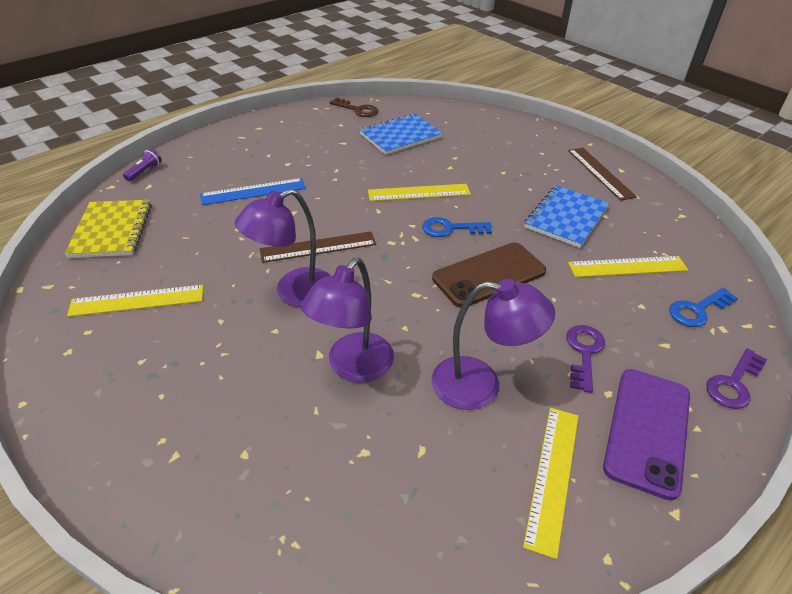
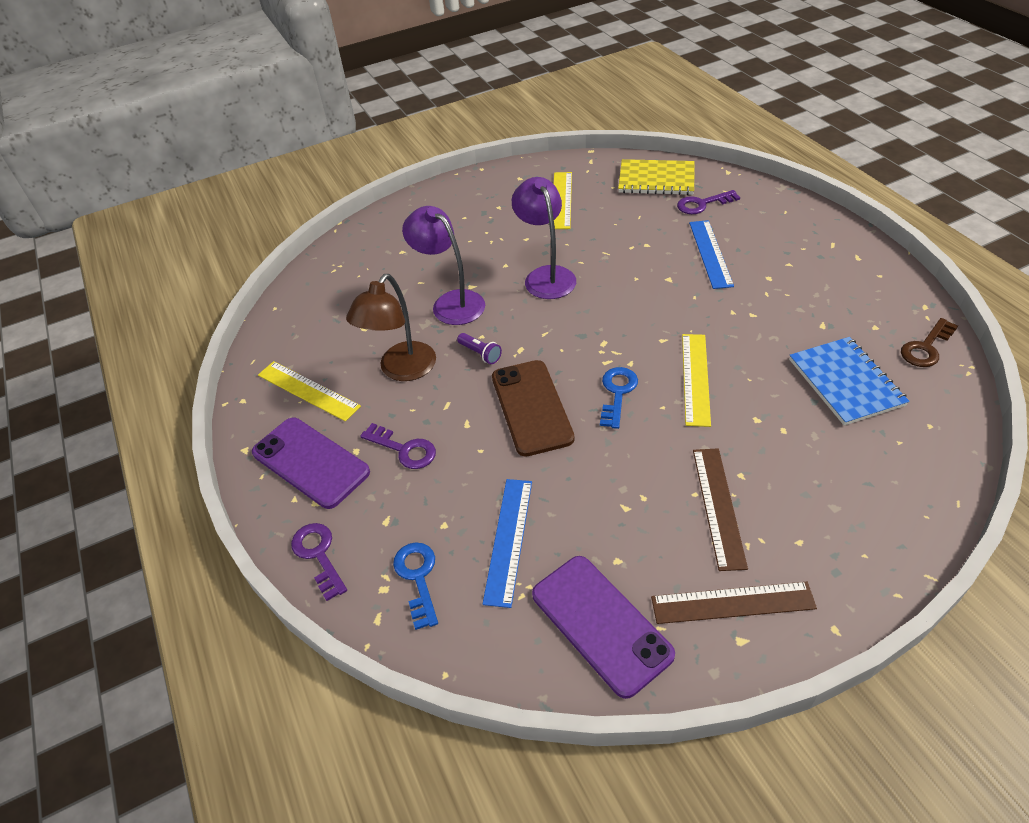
camera: 110 degrees right, 5 degrees up
purple flashlight [123,148,162,181] -> purple flashlight moved to [457,333,502,364]
brown ruler [260,231,376,263] -> brown ruler moved to [693,448,748,571]
purple lamp [432,279,555,410] -> brown lamp [346,274,436,381]
blue notebook [524,185,610,248] -> none
yellow ruler [568,256,688,277] -> blue ruler [483,479,532,608]
none -> purple phone [532,556,675,699]
none -> purple key [677,190,740,214]

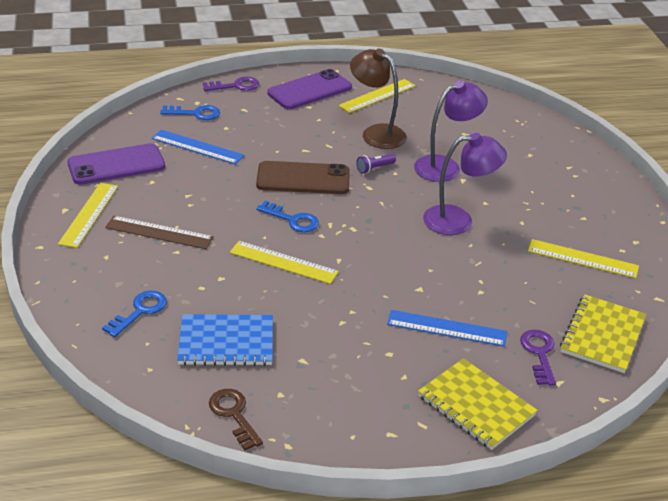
camera: 100 degrees right, 10 degrees down
purple key [360,423,436,469] -> none
brown ruler [651,582,817,624] -> yellow ruler [58,183,118,248]
none -> blue key [102,291,167,337]
none -> yellow notebook [418,358,538,450]

